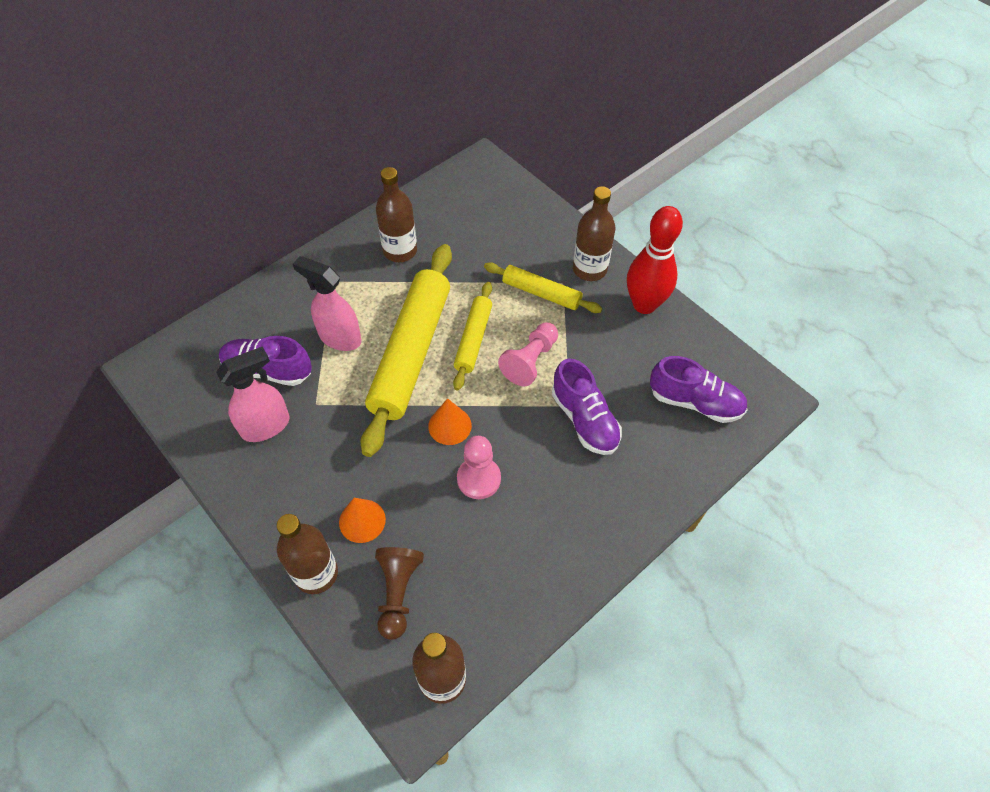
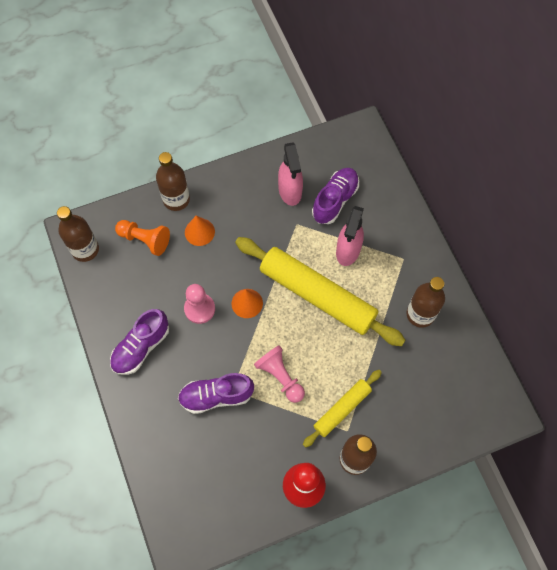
camera: 110 degrees right, 10 degrees up
pink spray bottle [293,256,361,351] -> pink spray bottle turned 150 degrees clockwise [336,206,364,266]
brown pawn [375,547,424,640] -> orange pawn [115,220,170,256]
yellow rolling pin [453,282,492,391] -> none
purple shoe [650,356,747,423] -> purple shoe moved to [110,309,169,375]

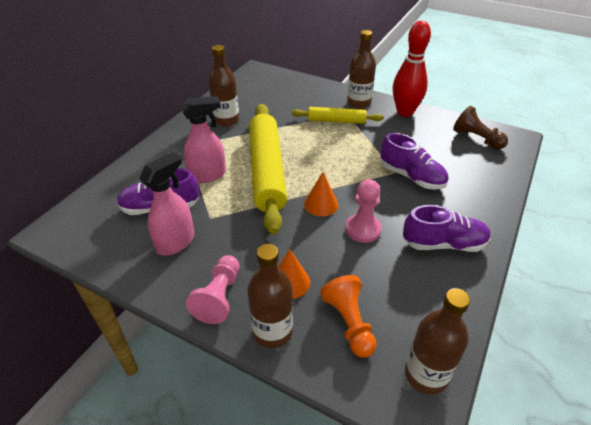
camera: 130 degrees left, 25 degrees down
pink pawn [254,345,305,403] -> pink pawn moved to [186,255,240,324]
none -> brown pawn [453,106,508,149]

